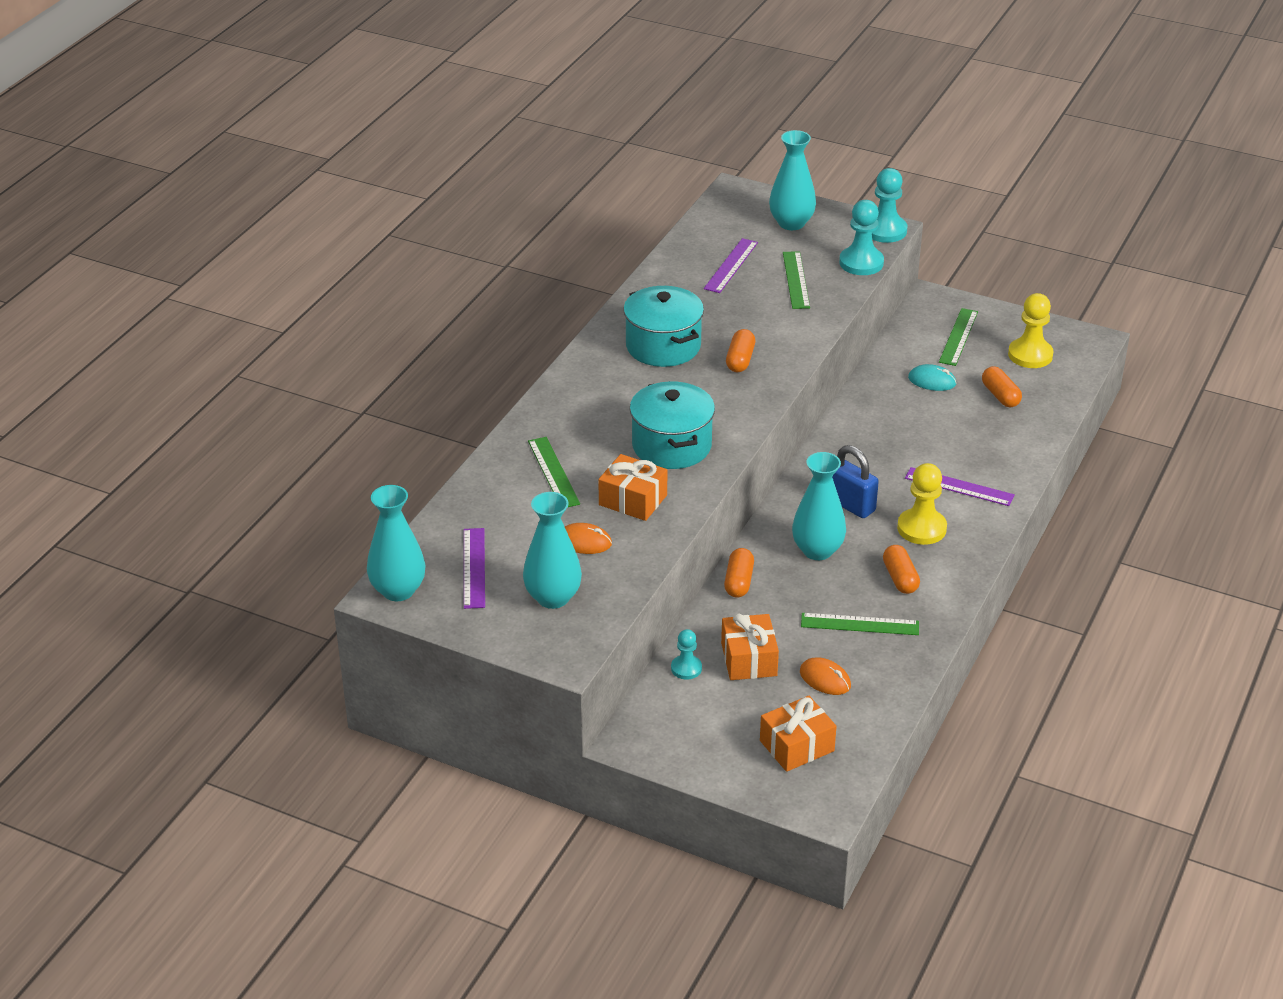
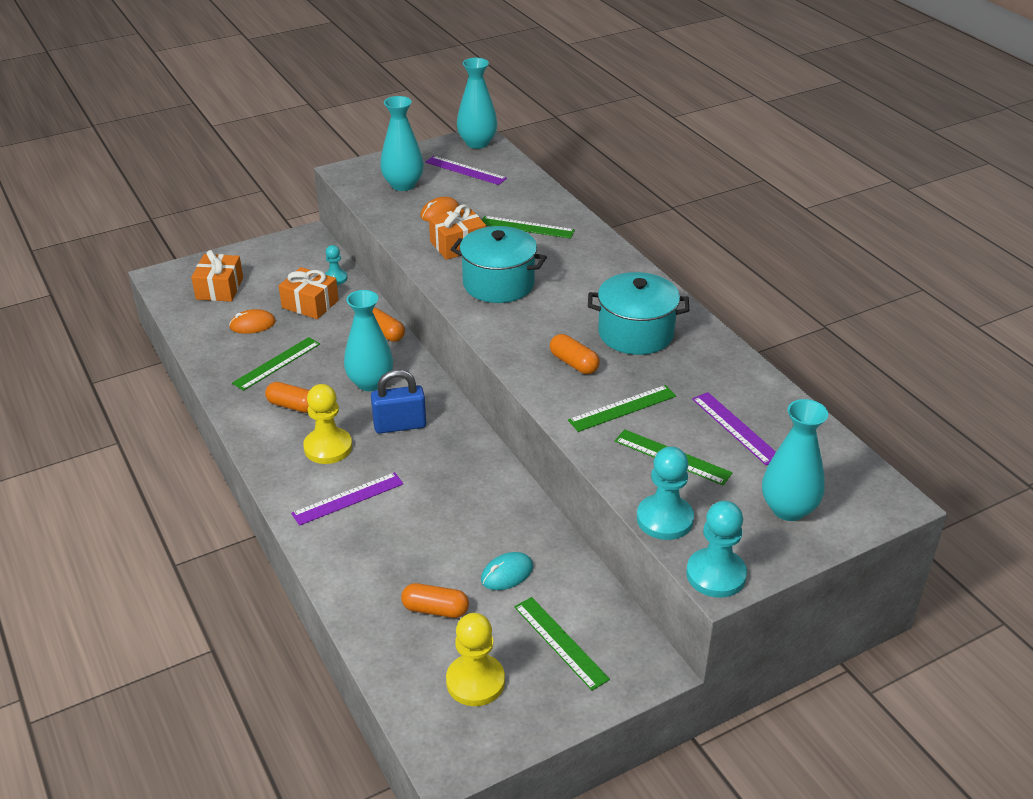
camera: 125 degrees right, 0 degrees up
none -> green ruler [568,385,676,432]

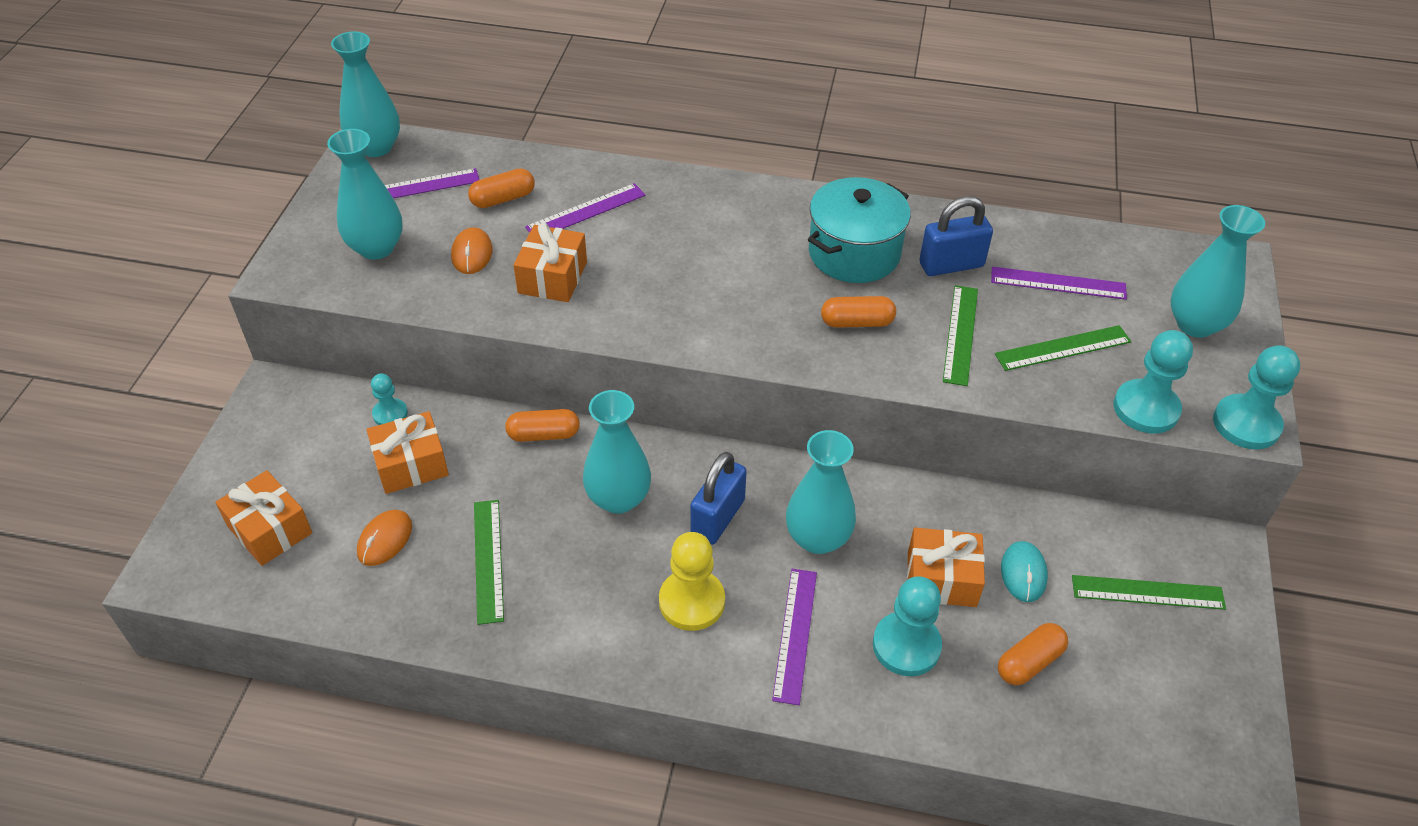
camera: 50 degrees left, 10 degrees up
orange capsule [265,382,310,413] -> orange capsule moved to [468,168,535,208]
yellow pawn [446,613,505,706] -> none
turquoise pot [450,226,547,303] -> none
green ruler [482,216,575,239] -> purple ruler [525,183,646,233]
none -> turquoise vase [786,430,856,554]
none -> turquoise pawn [873,576,942,676]
none -> orange gift [907,527,985,607]
none -> blue padlock [919,196,993,276]

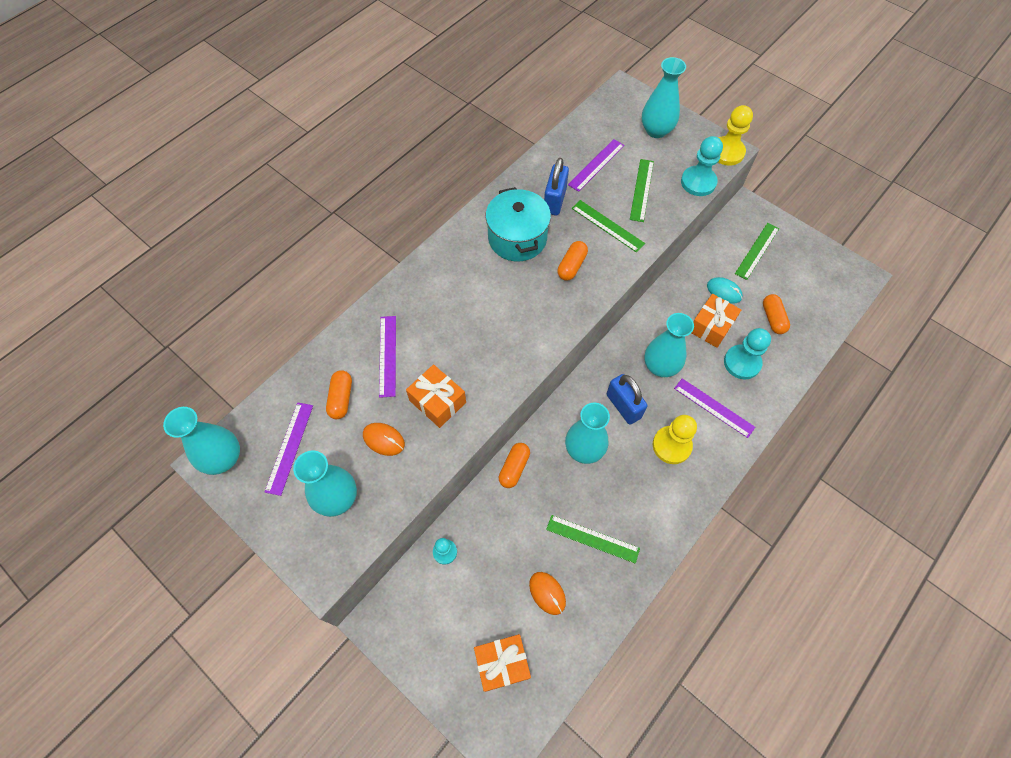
camera: 60 degrees left, 15 degrees up
orange gift [367,411,449,494] -> none
turquoise pawn [1213,345,1300,450] -> yellow pawn [718,105,753,166]

